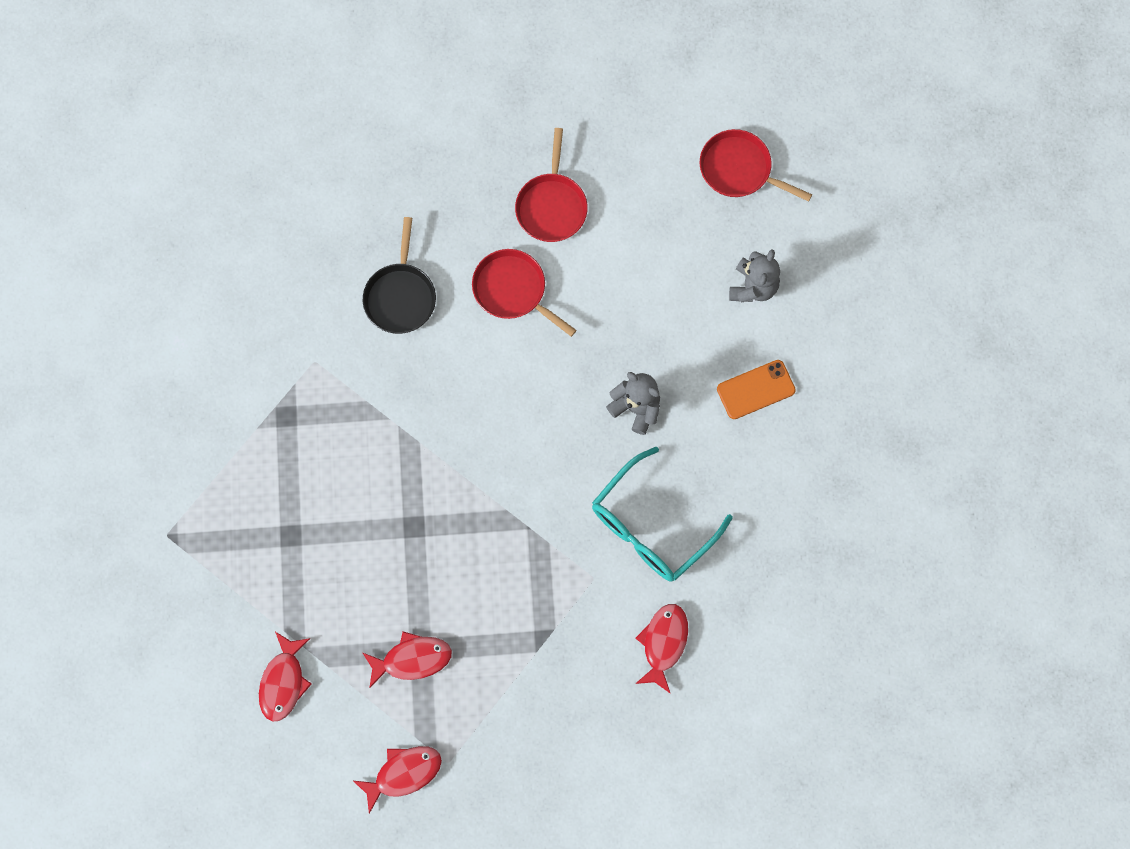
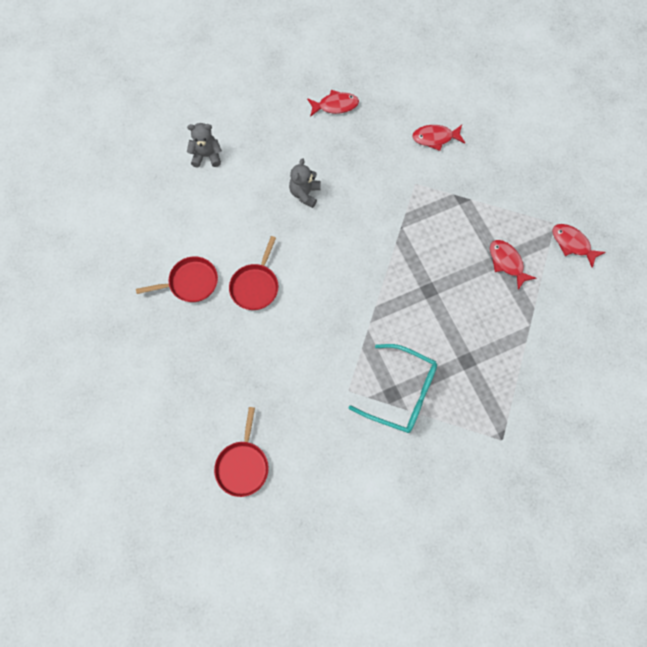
camera: 110 degrees left, 5 degrees down
red fish [259,632,312,721] -> red fish moved to [307,90,359,117]
black pan [363,217,436,334] -> none
turquoise glasses [592,447,733,582] -> turquoise glasses moved to [348,344,437,433]
red pan [700,129,812,202] -> red pan moved to [214,407,269,497]
orange phone [717,360,796,419] -> none

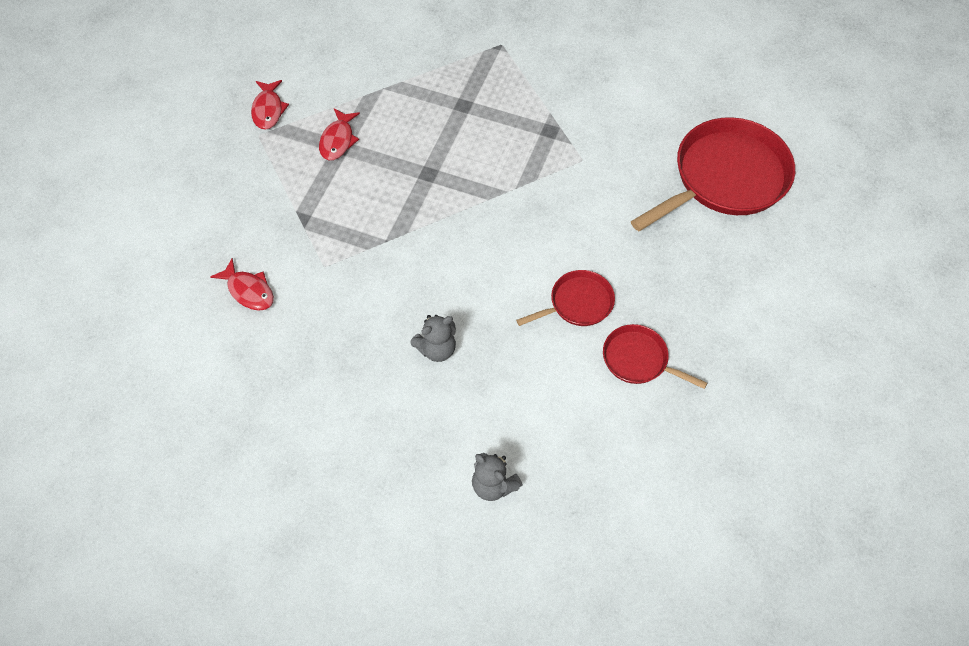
camera: 135 degrees left, 10 degrees down
red pan [214,407,269,497] -> red pan [631,117,795,231], size x1.98
red fish [307,90,359,117] -> none
turquoise glasses [348,344,437,433] -> none

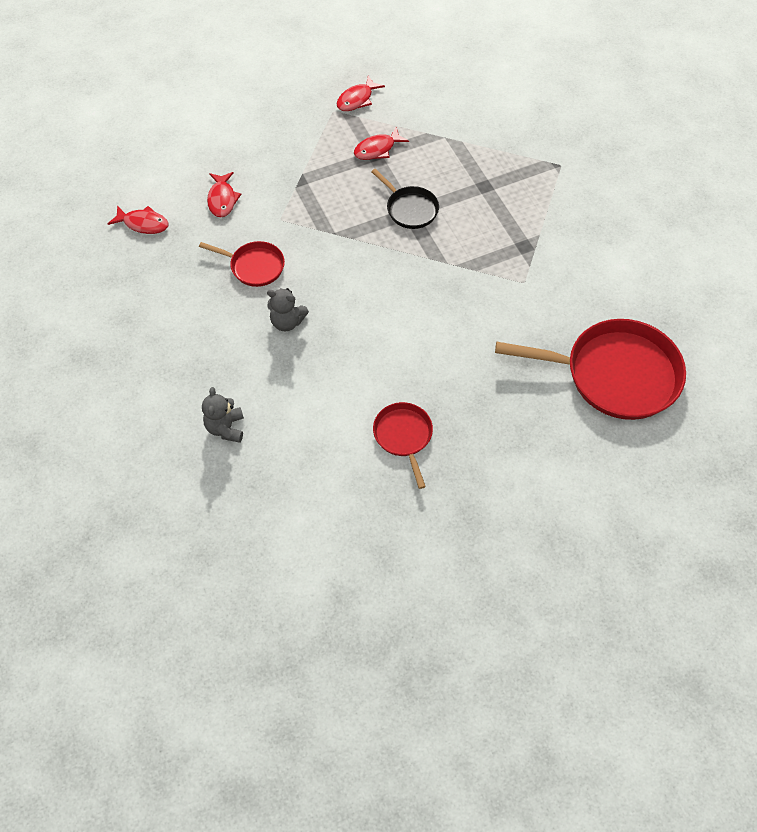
camera: 45 degrees right, 0 degrees up
red pan [516,270,615,326] -> red pan moved to [199,241,285,287]
none -> red fish [108,205,169,234]
none -> black pan [371,169,439,229]

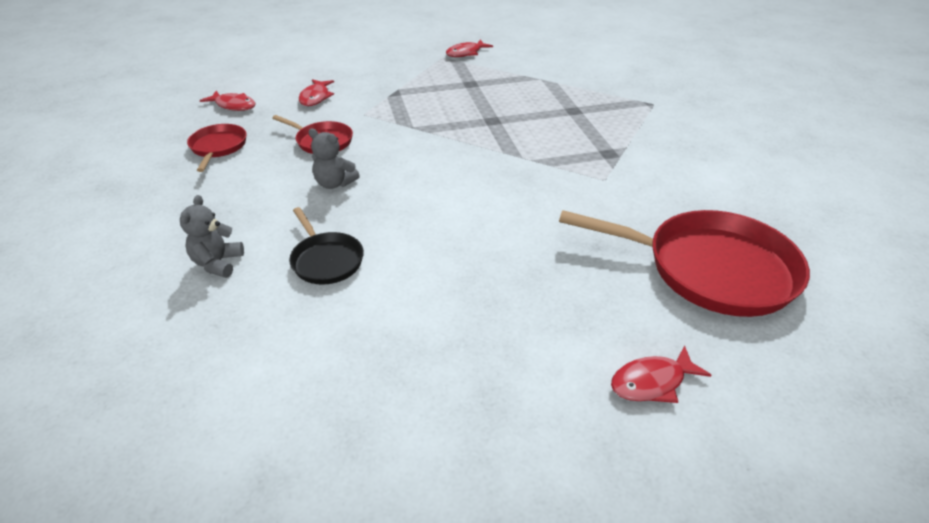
camera: 10 degrees right, 20 degrees down
red fish [354,127,409,160] -> red fish moved to [611,345,711,403]
black pan [371,169,439,229] -> black pan moved to [289,207,364,285]
red pan [373,402,433,489] -> red pan moved to [187,124,247,172]

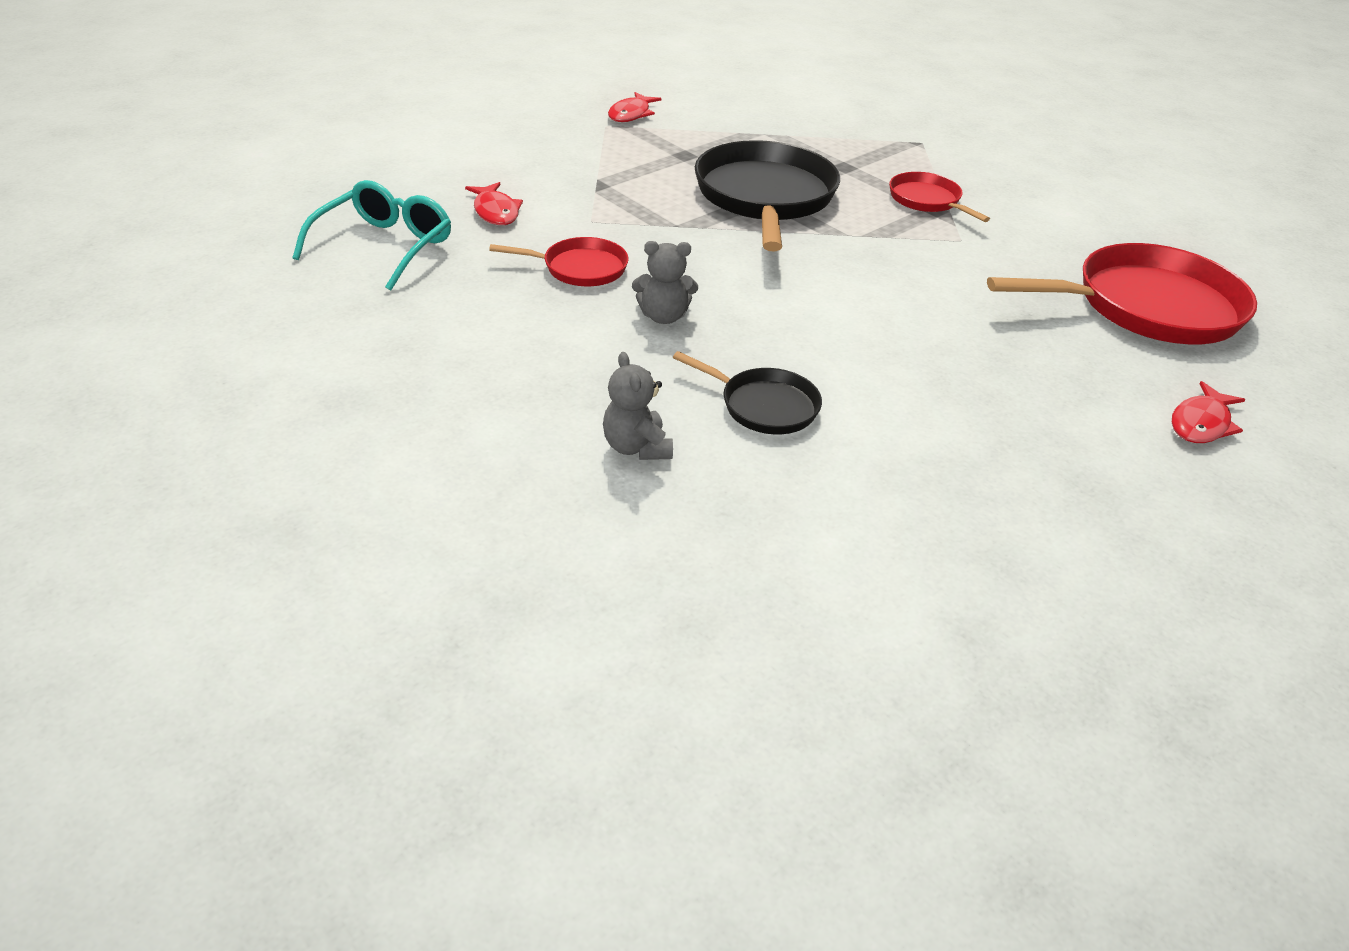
camera: 30 degrees left, 0 degrees up
red pan [187,124,247,172] -> red pan moved to [889,172,990,222]
red fish [200,90,255,111] -> turquoise glasses [292,180,451,291]
none -> black pan [695,140,840,252]

